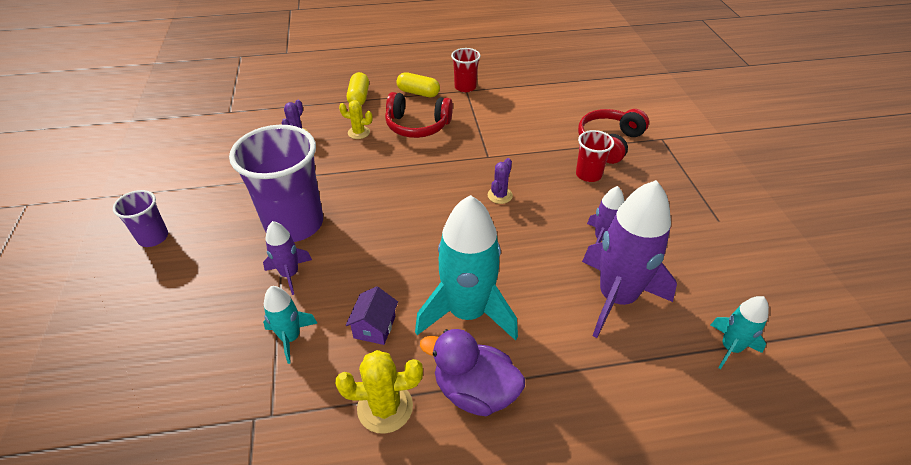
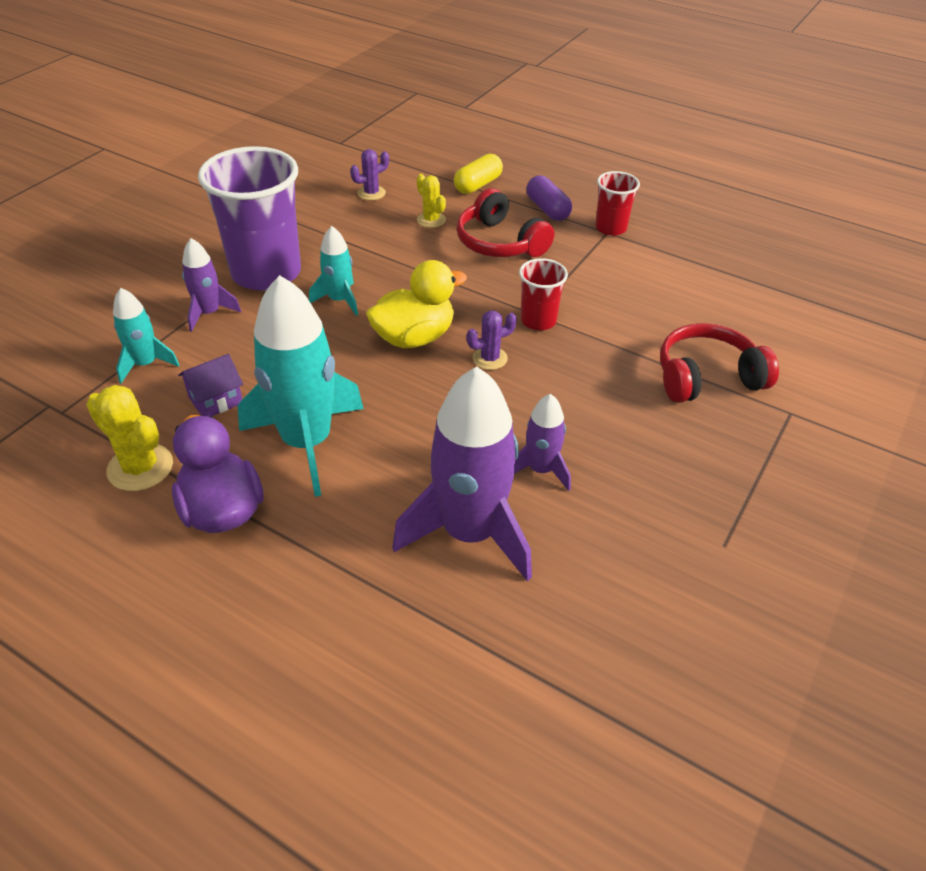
camera: 40 degrees right, 0 degrees up
purple cup [113,190,168,247] -> none
yellow capsule [397,72,440,97] -> purple capsule [527,175,572,221]
red cup [576,130,614,182] -> red cup moved to [519,258,568,330]
turquoise rocket [711,296,769,369] -> turquoise rocket moved to [309,226,358,316]
none -> yellow duck [366,260,467,348]

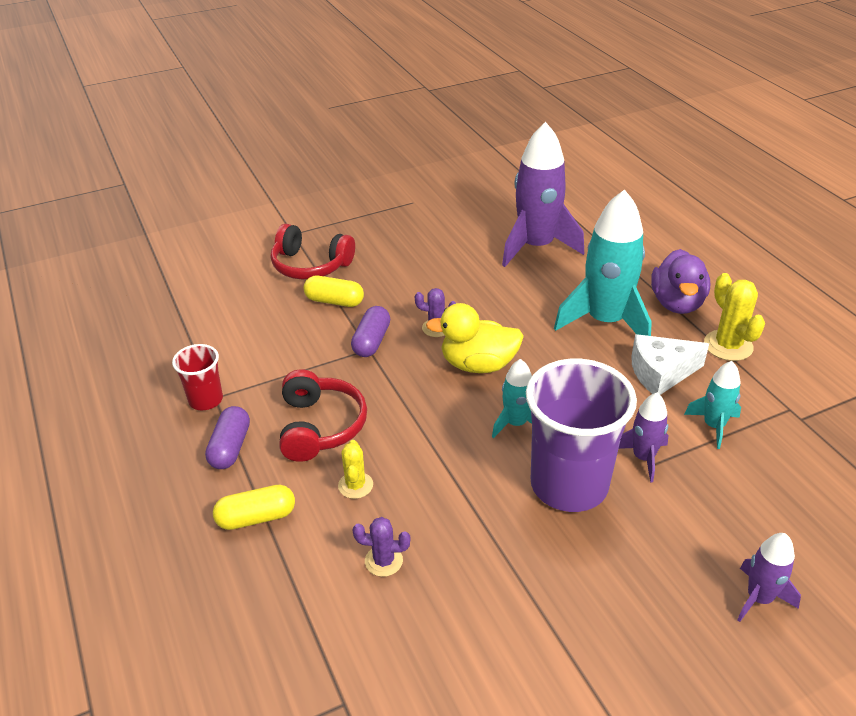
camera: 145 degrees left, 5 degrees down
purple house [178,354,243,417] -> white cheese [631,334,709,395]
purple rocket [514,394,571,491] -> purple rocket moved to [737,533,801,622]
red cup [519,258,568,330] -> purple capsule [351,306,390,357]
none -> yellow capsule [303,276,364,307]

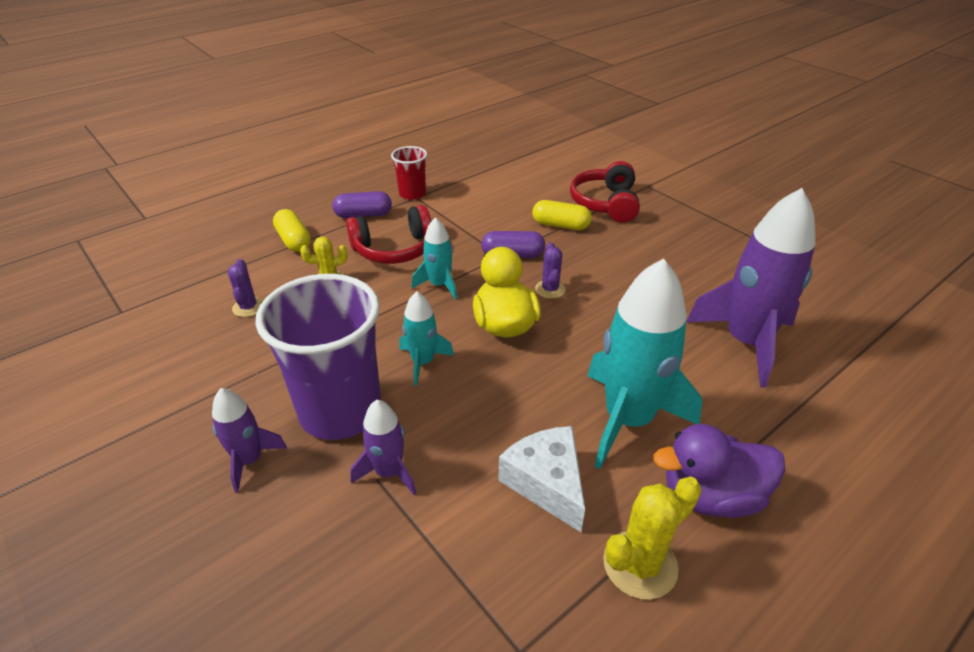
camera: 75 degrees right, 0 degrees up
yellow capsule [303,276,364,307] -> yellow capsule turned 75 degrees counterclockwise [532,200,592,230]
turquoise rocket [684,361,741,449] -> turquoise rocket moved to [412,217,457,299]
purple rocket [737,533,801,622] -> purple rocket moved to [212,388,287,493]

